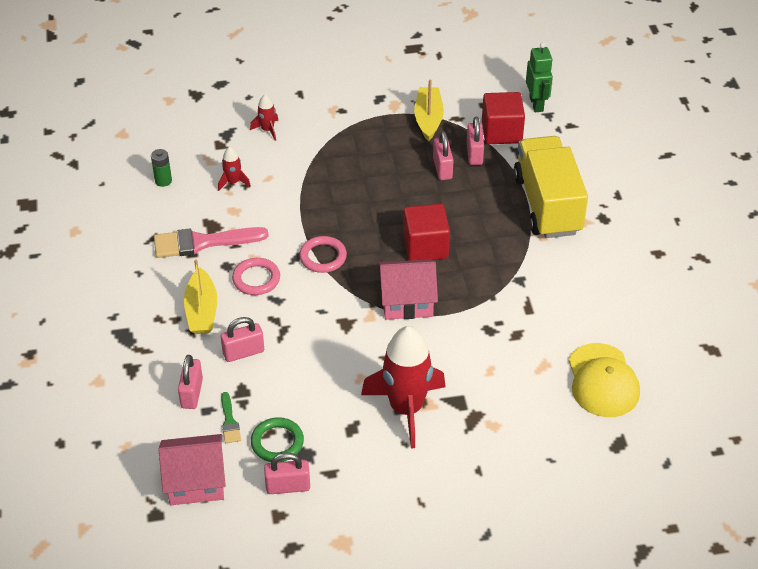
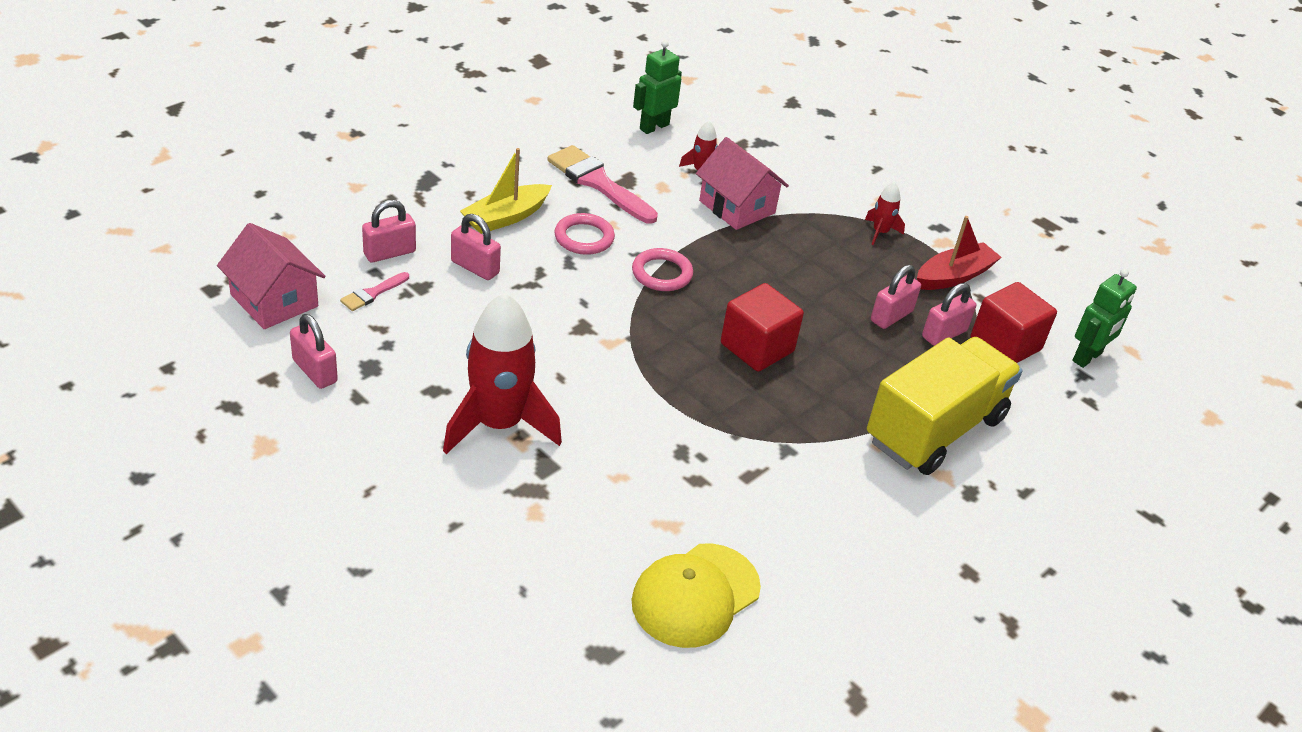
camera: 50 degrees right, 5 degrees down
green battery [151,149,172,187] -> green robot [633,40,682,134]
green brush [221,392,241,443] -> pink brush [340,272,409,311]
red rocket [250,94,278,141] -> red rocket moved to [865,182,905,245]
green ring [251,417,304,462] -> none
pink house [378,259,438,320] -> pink house moved to [696,137,789,230]
yellow boat [414,79,444,142] -> red boat [917,216,1002,290]

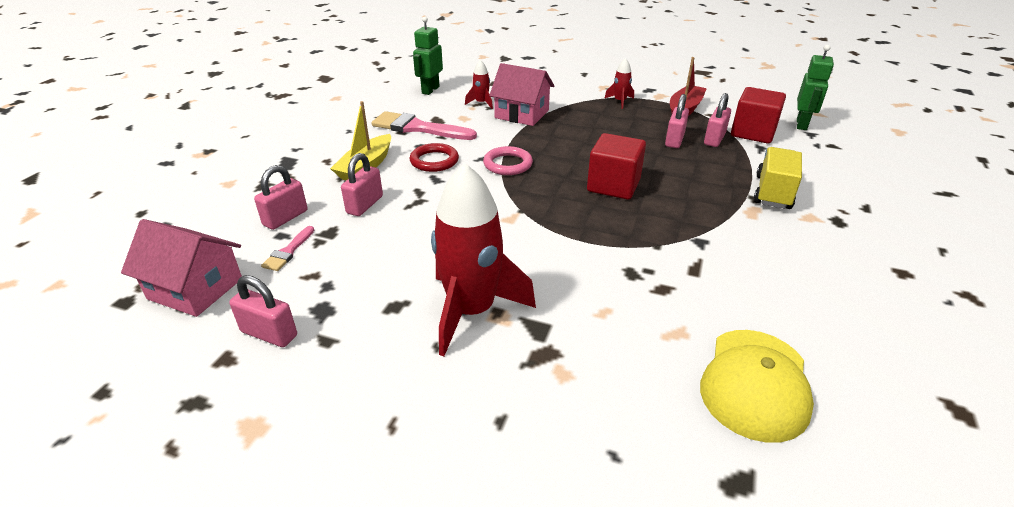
camera: 20 degrees left, 5 degrees down
pink padlock [451,214,501,280] -> pink padlock turned 75 degrees counterclockwise [341,153,383,216]
pink ring [554,213,615,255] -> red ring [409,143,459,172]
yellow truck [867,337,1022,475] -> yellow truck [754,147,802,209], size x0.60

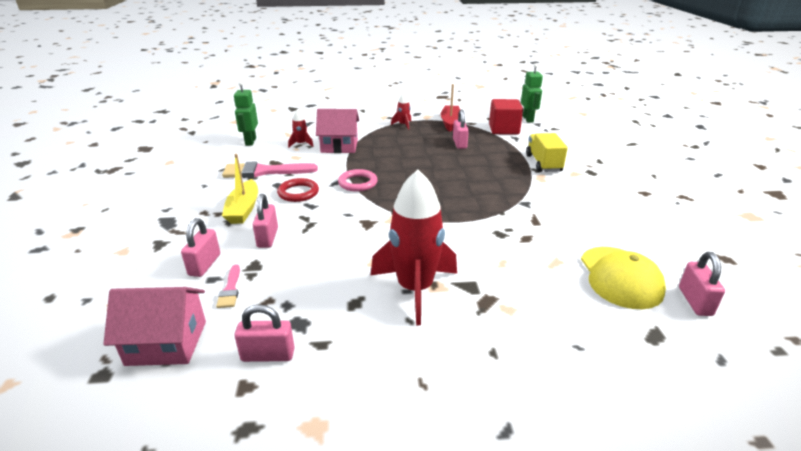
camera: 25 degrees left, 5 degrees down
red cube [587,133,646,200] -> none
pink padlock [704,93,731,147] -> pink padlock moved to [679,252,725,316]

